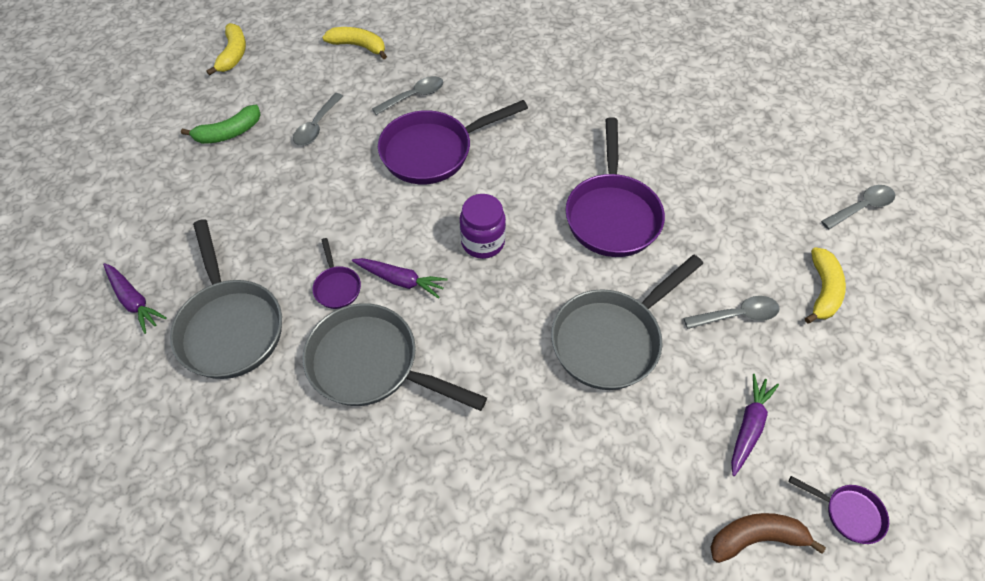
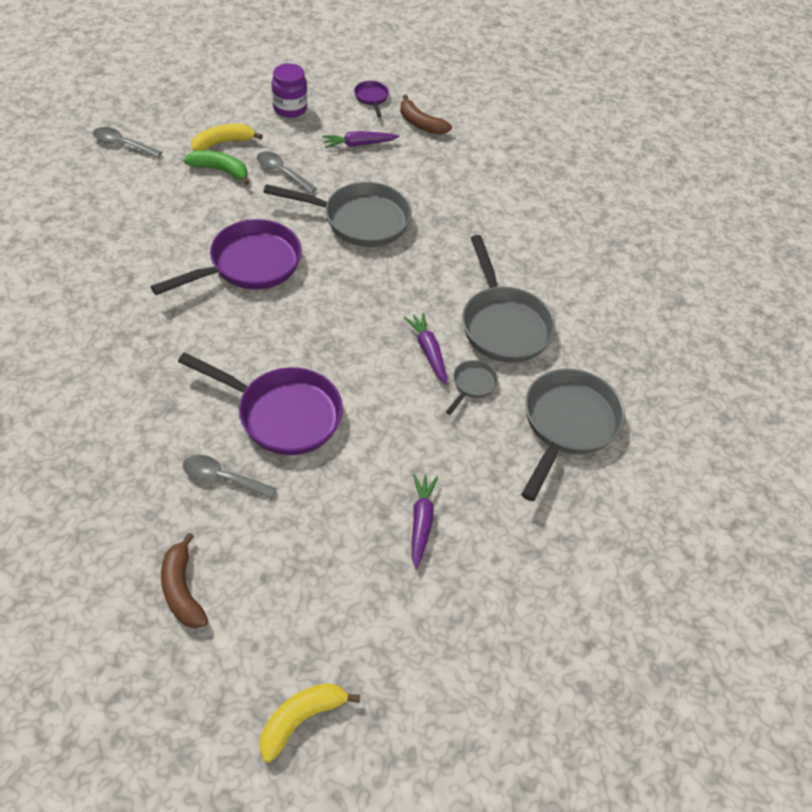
camera: 135 degrees left, 5 degrees down
purple carrot [103,263,167,334] -> purple carrot moved to [412,474,438,569]
green banana [181,105,261,144] -> green banana moved to [183,150,249,185]
grey spoon [293,93,343,146] -> none
purple pan [312,238,361,309] -> grey pan [446,360,498,415]
yellow banana [322,27,387,59] -> brown banana [161,533,208,628]
purple jar [460,194,506,259] -> purple jar moved to [272,63,307,118]

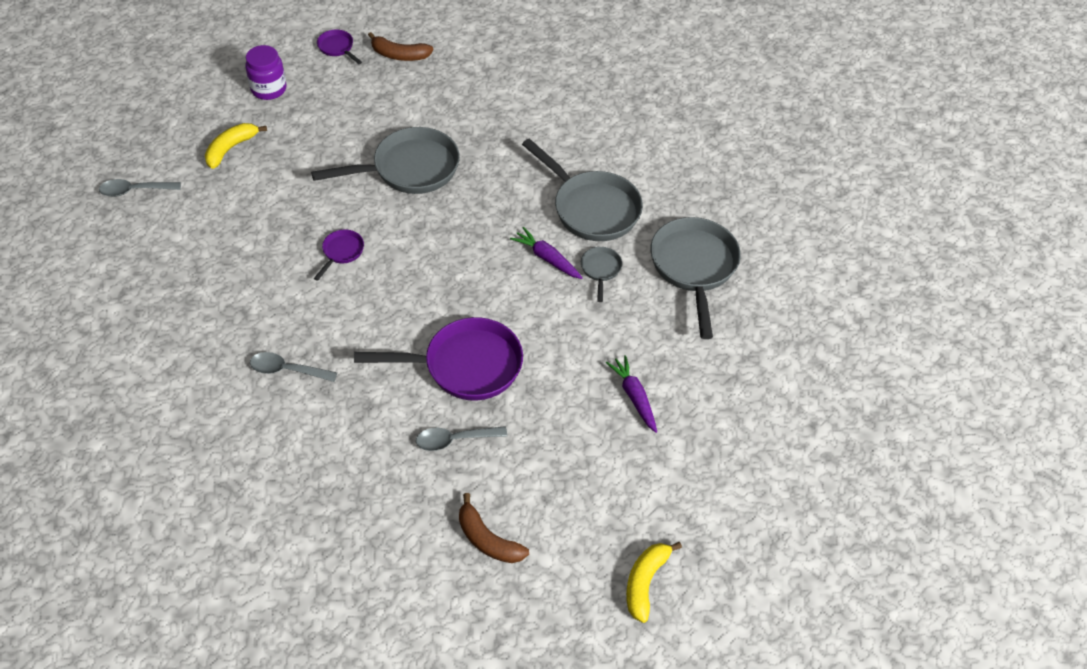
camera: 25 degrees left, 0 degrees up
purple pan [151,219,302,295] -> purple pan [314,230,364,281], size x0.46
green banana [183,150,249,185] -> none
grey spoon [257,151,317,193] -> grey spoon moved to [250,352,337,382]
purple carrot [322,131,399,148] -> none

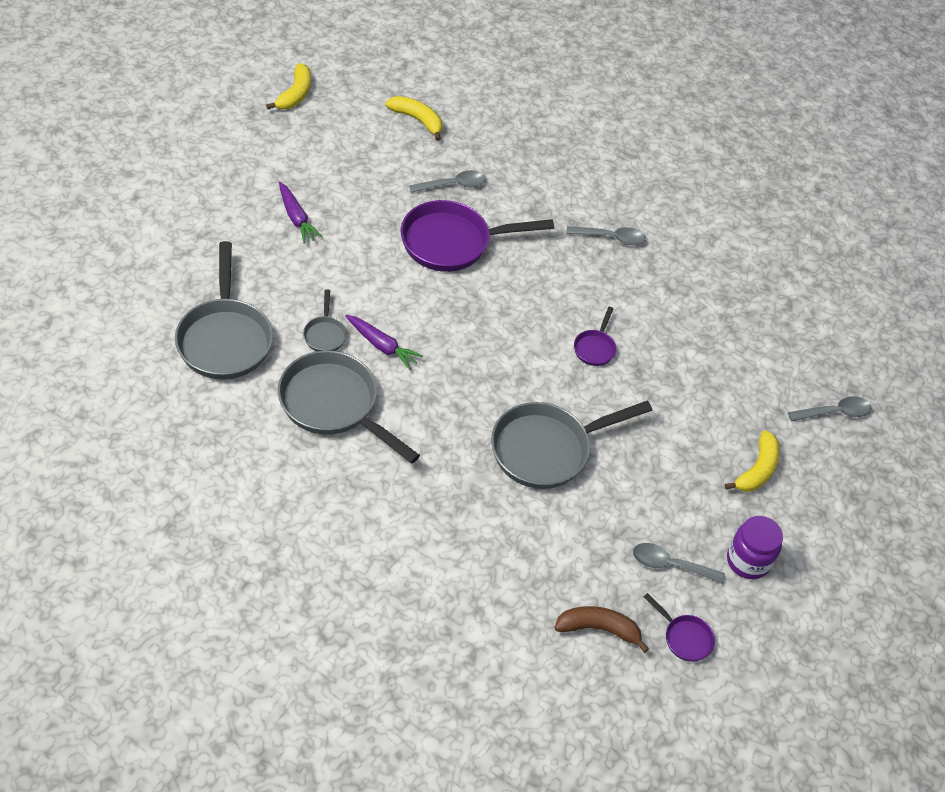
camera: 170 degrees right, 0 degrees up
brown banana [459,493,529,563] -> yellow banana [385,96,442,141]
none -> grey spoon [633,543,725,584]

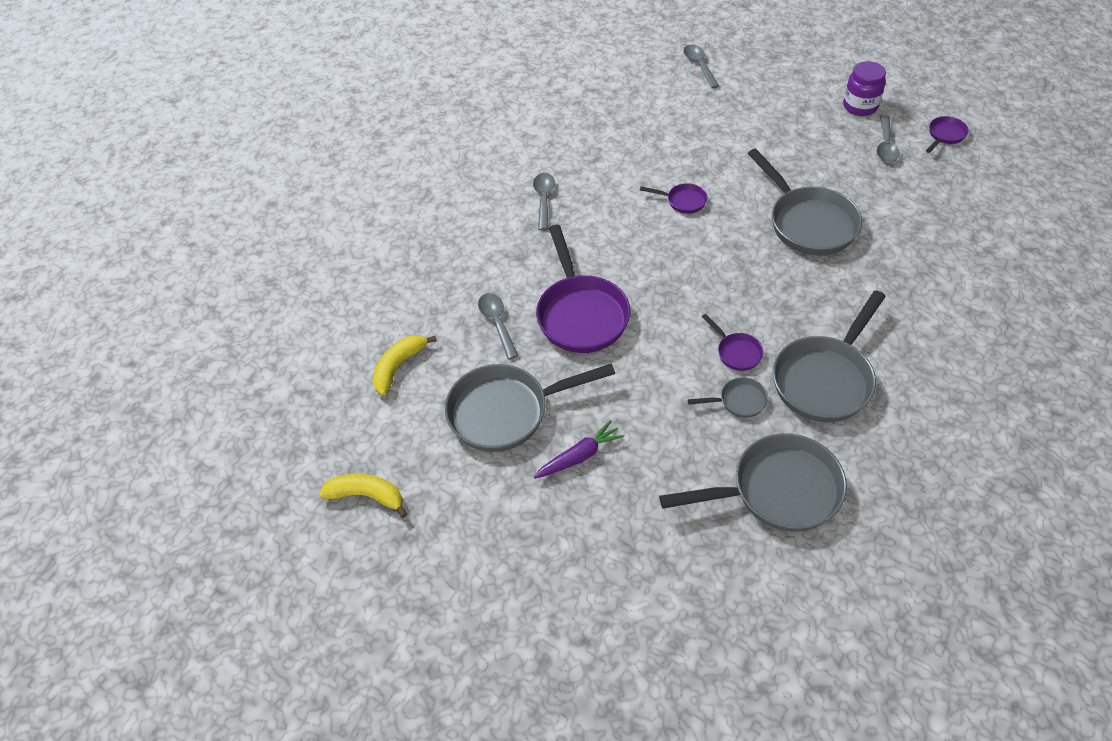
camera: 85 degrees left, 0 degrees up
purple carrot [345,315,423,370] -> purple pan [702,314,764,371]
brown banana [554,606,649,653] -> none
yellow banana [725,430,780,492] -> none
none -> grey pan [445,364,615,452]

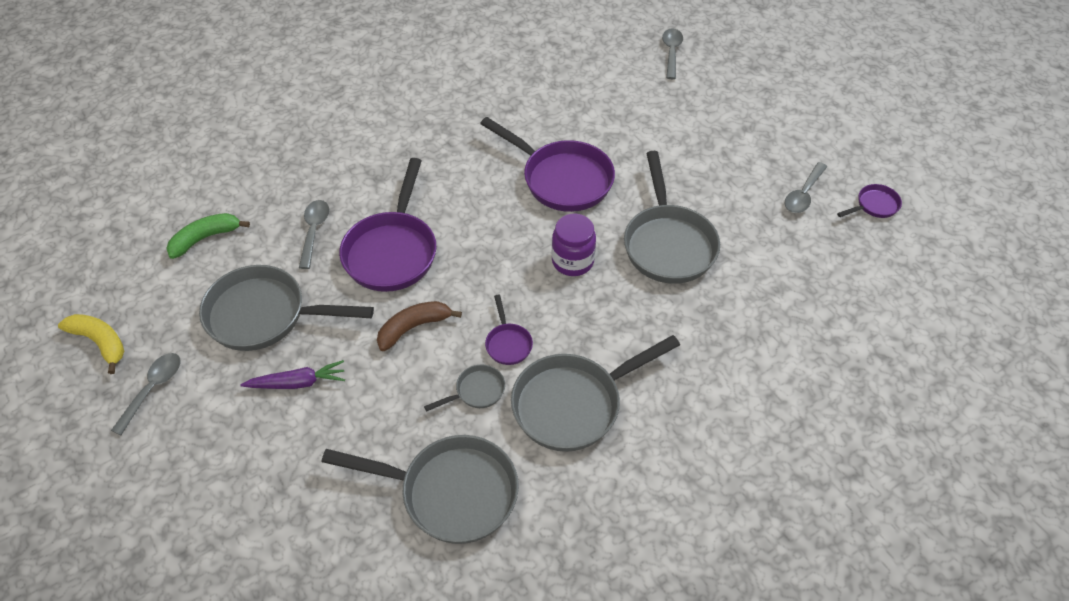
camera: 20 degrees right, 0 degrees up
yellow banana [372,335,437,396] -> green banana [166,213,250,259]
grey spoon [533,173,555,230] -> grey spoon moved to [111,353,180,435]
purple pan [640,183,708,214] -> purple pan [480,117,615,212], size x2.17
grey pan [688,377,768,418] -> grey pan turned 45 degrees counterclockwise [424,365,505,412]
purple jar [843,61,886,116] -> purple jar moved to [552,214,596,276]
none -> brown banana [377,301,462,351]

